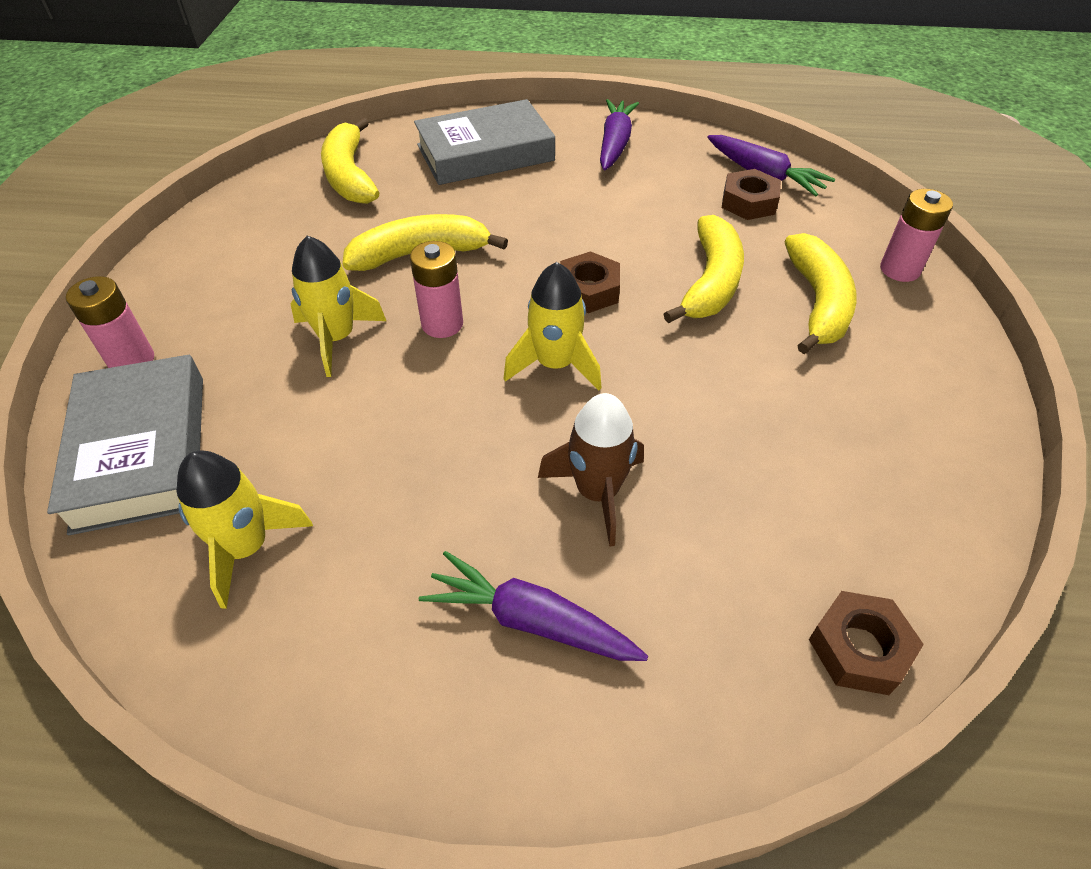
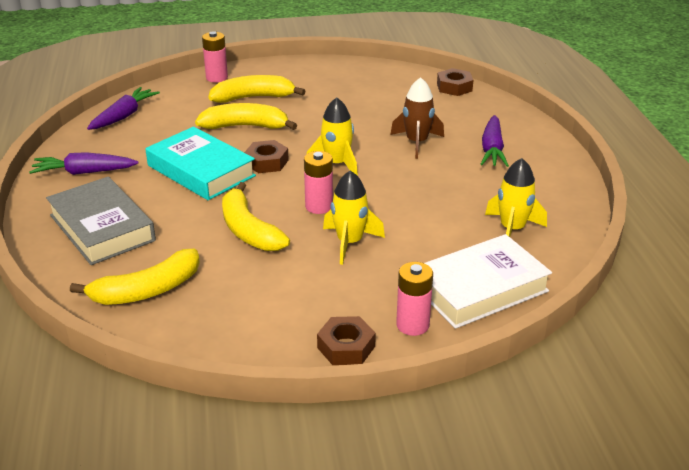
camera: 105 degrees left, 15 degrees down
grey book [47,355,203,535] -> white book [425,234,552,329]
brown nut [722,169,781,220] -> brown nut moved to [317,316,376,365]
none -> turquoise book [145,127,256,200]

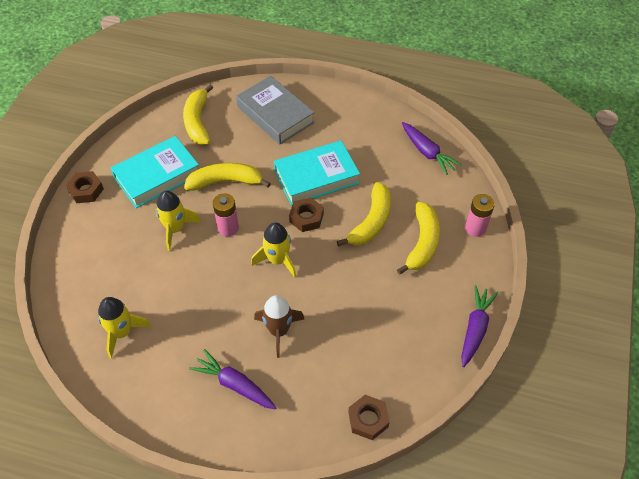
camera: 115 degrees right, 20 degrees up
purple carrot [29,152,139,175] -> purple carrot moved to [461,285,498,367]
grey book [46,177,156,265] -> grey book turned 60 degrees clockwise [236,76,315,144]
pink battery [396,262,433,336] -> none
white book [425,234,552,329] -> none
none -> turquoise book [111,136,199,208]

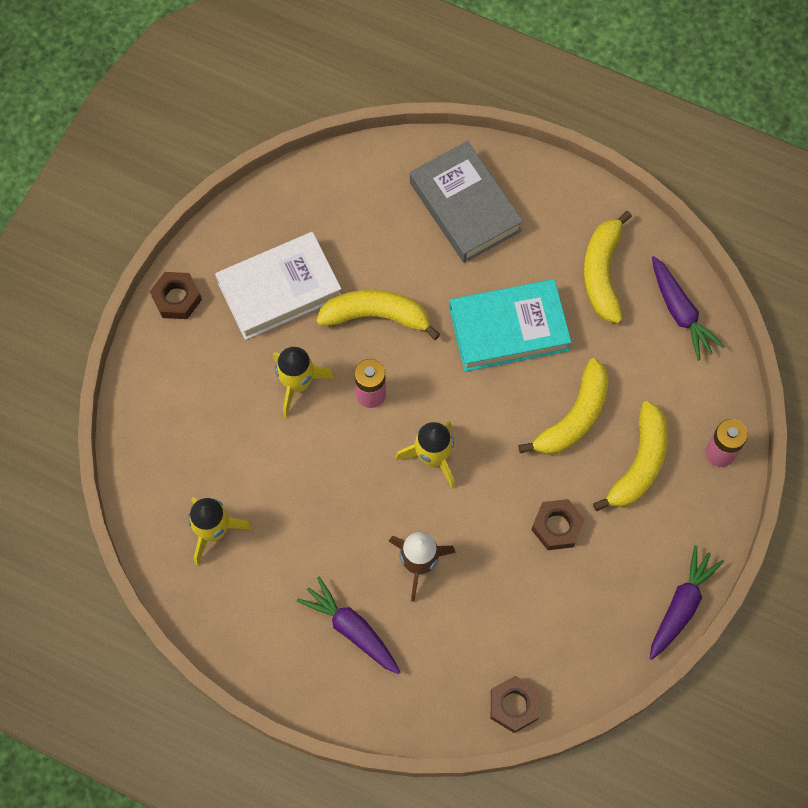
camera: 10 degrees right, 15 degrees up
turquoise book [111,136,199,208] -> white book [215,232,341,340]
yellow banana [183,85,213,145] -> yellow banana moved to [583,211,632,323]
brown nut [289,197,324,232] -> brown nut moved to [531,499,585,550]

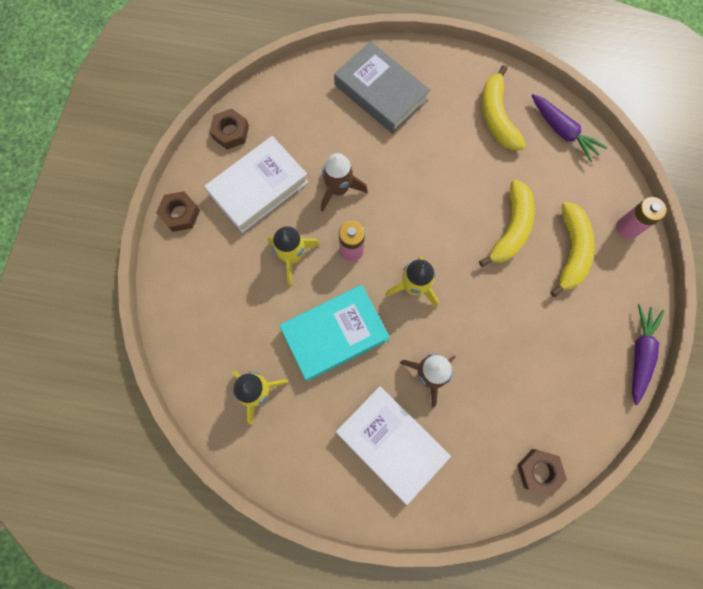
camera: 15 degrees left, 5 degrees up
purple carrot [297,577,400,674] -> white book [336,386,451,505]
yellow banana [316,290,440,340] -> brown rocket [321,153,368,212]
turquoise book [449,279,571,372] -> turquoise book moved to [279,285,390,381]
brown nut [531,499,585,550] -> brown nut moved to [209,109,249,149]

